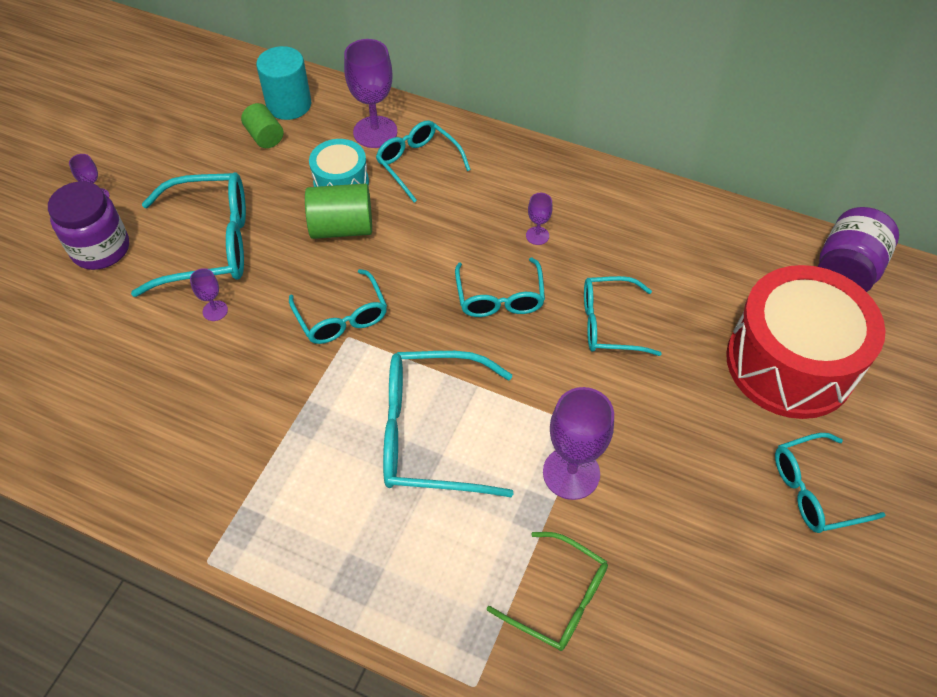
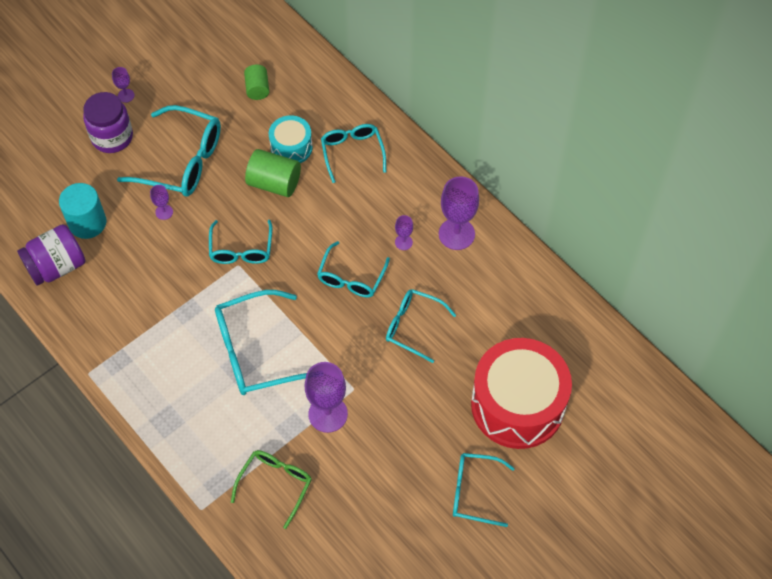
camera: 25 degrees right, 5 degrees up
turquoise cylinder [256,46,311,120] -> turquoise cylinder moved to [59,183,106,239]
purple goblet [344,39,397,148] -> purple goblet moved to [439,176,479,250]
turquoise glasses [383,351,514,497] -> turquoise glasses turned 45 degrees counterclockwise [215,290,307,395]
green glasses [487,532,608,651] -> green glasses turned 120 degrees counterclockwise [231,450,312,529]
purple jar [818,207,899,292] -> purple jar moved to [17,224,86,286]

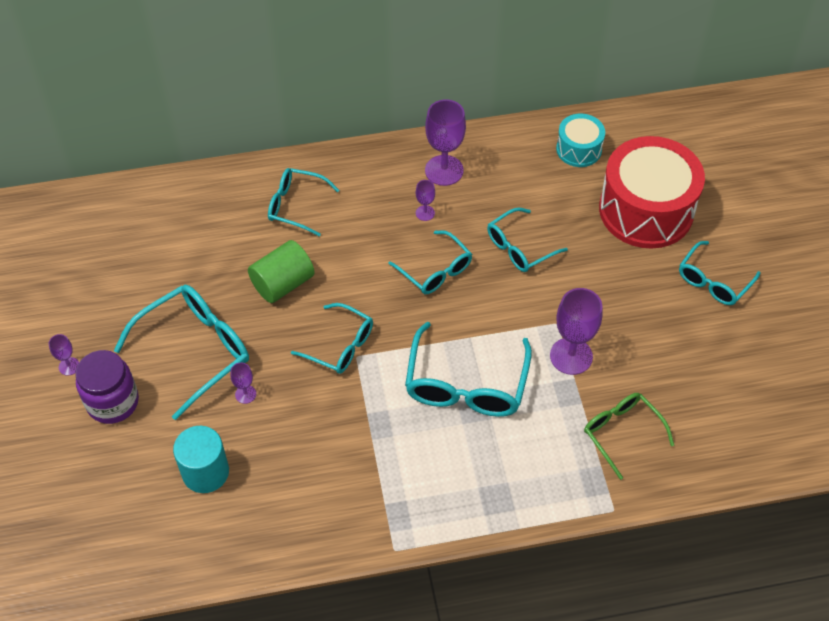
camera: 60 degrees left, 5 degrees down
purple jar [17,224,86,286] -> none
green cylinder [244,64,269,100] -> none
turquoise drum [269,115,313,163] -> turquoise drum moved to [556,114,605,167]

